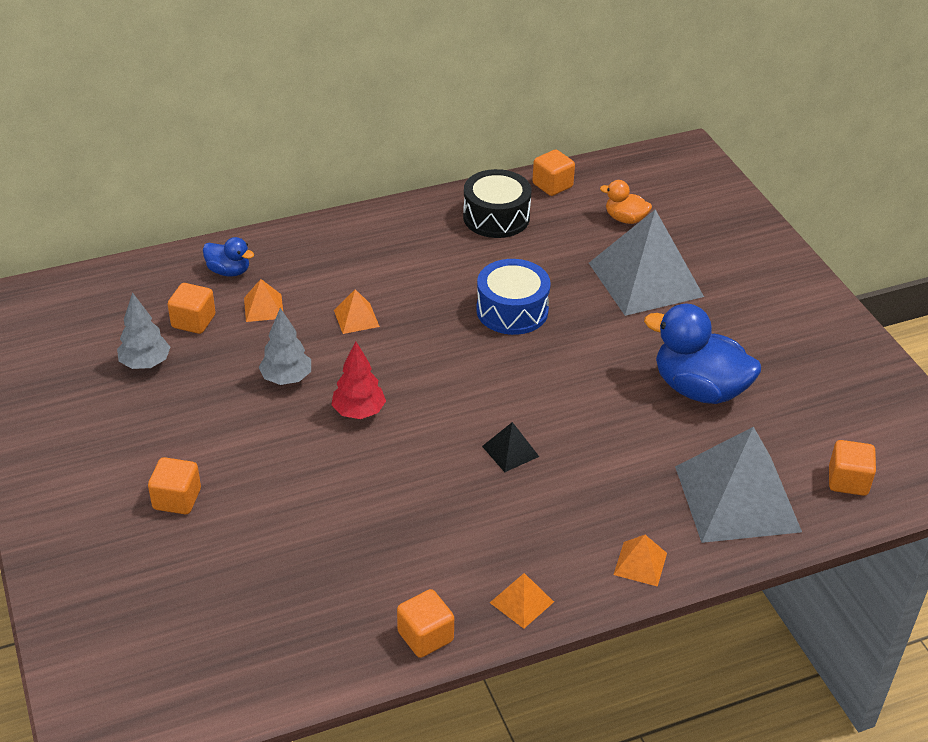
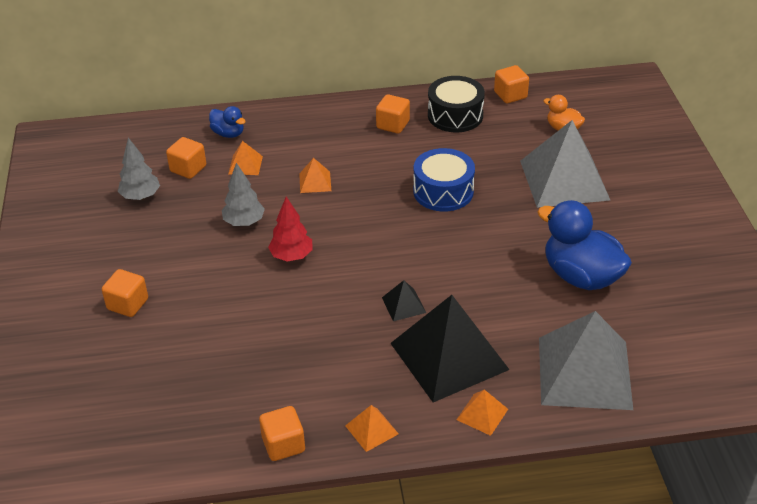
camera: 15 degrees right, 0 degrees up
orange cube [829,440,876,496] -> orange cube moved to [376,94,410,134]
none -> black pyramid [390,295,510,402]

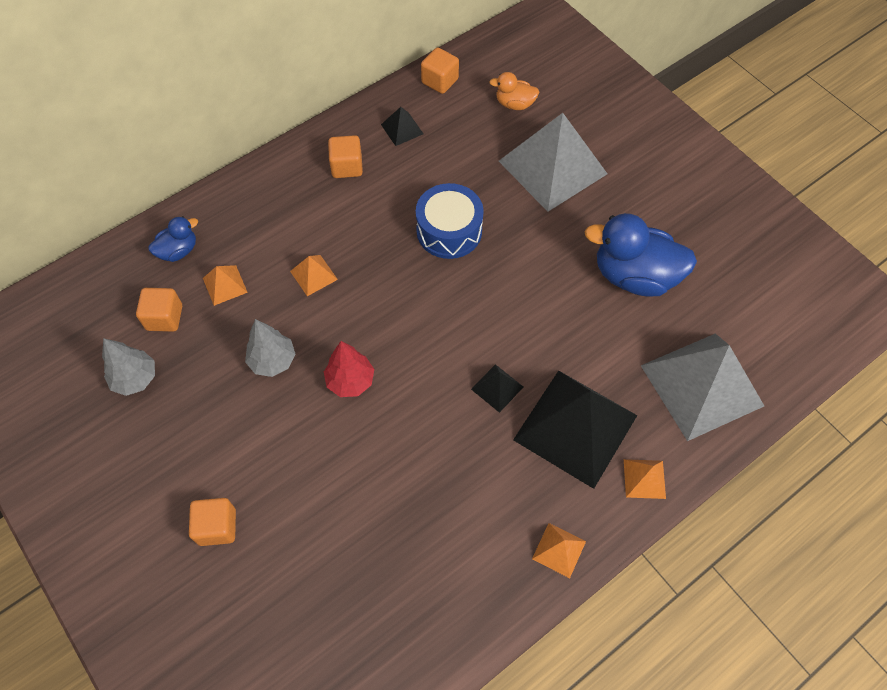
camera: 30 degrees left, 20 degrees up
blue duck [209,106,246,138] -> blue duck turned 45 degrees counterclockwise [148,216,198,262]
orange cube [259,406,305,461] -> none
black drum [428,76,485,132] -> black pyramid [381,107,423,146]

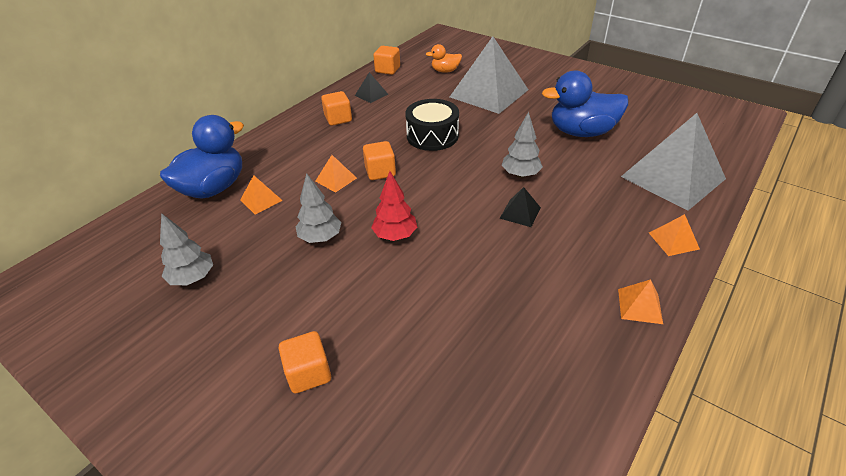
camera: 15 degrees left, 20 degrees down
orange cube [136,288,182,332] -> orange cube moved to [363,141,396,180]
blue duck [148,216,198,262] -> blue duck [160,115,244,199], size x1.96
blue drum [416,183,484,259] -> black drum [405,99,459,151]
black pyramid [513,370,637,489] -> none
none -> grey tree [502,112,543,178]

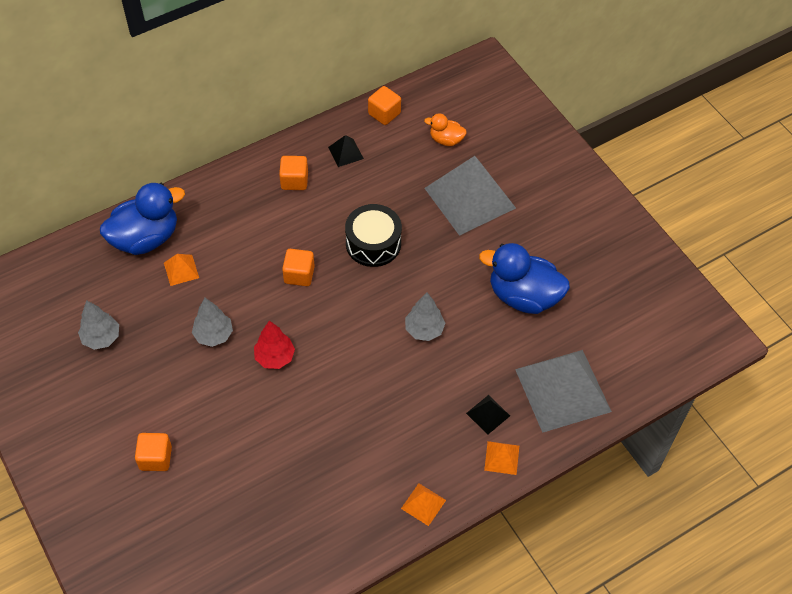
camera: 20 degrees right, 15 degrees up
orange pyramid [315,155,357,193] -> none
black pyramid [499,187,541,227] -> black pyramid moved to [466,395,510,435]

